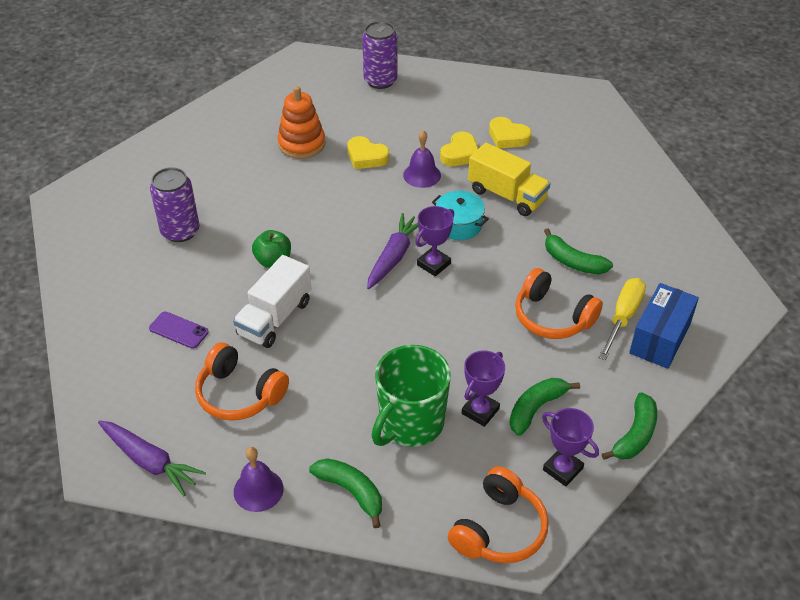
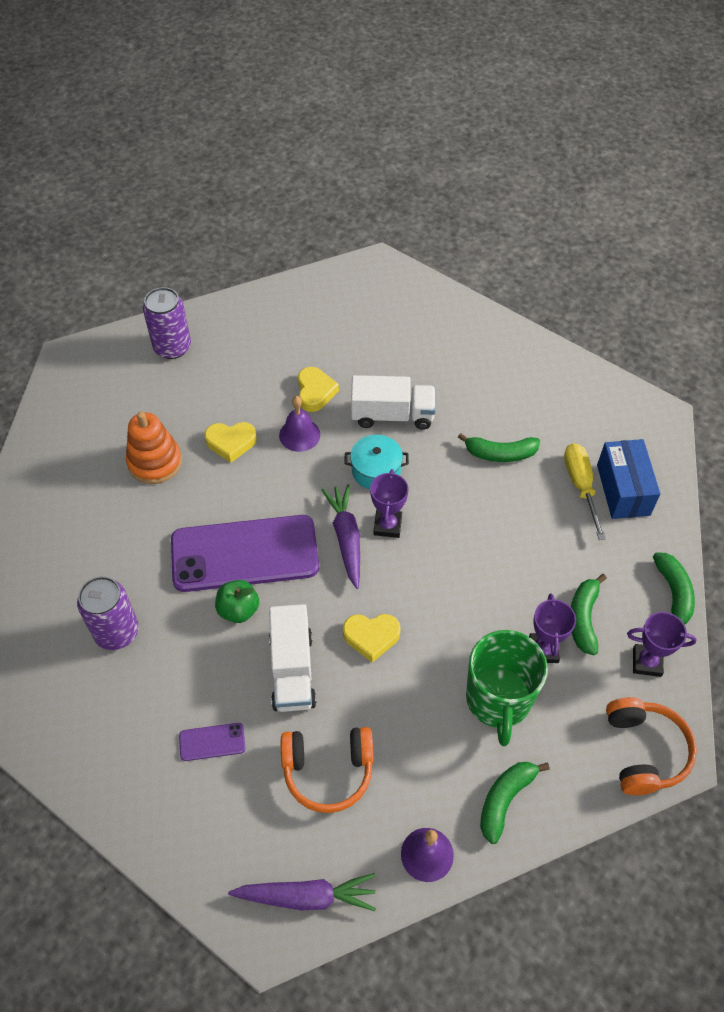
camera: 35 degrees left, 10 degrees up
green banana [309,458,382,528] -> green banana turned 60 degrees counterclockwise [480,762,550,844]
yellow truck [468,143,551,216] -> white truck [351,375,436,430]
yellow heart [489,117,532,148] -> yellow heart moved to [343,614,401,662]
orange headphones [515,268,603,339] -> none
none -> purple phone [171,515,319,592]

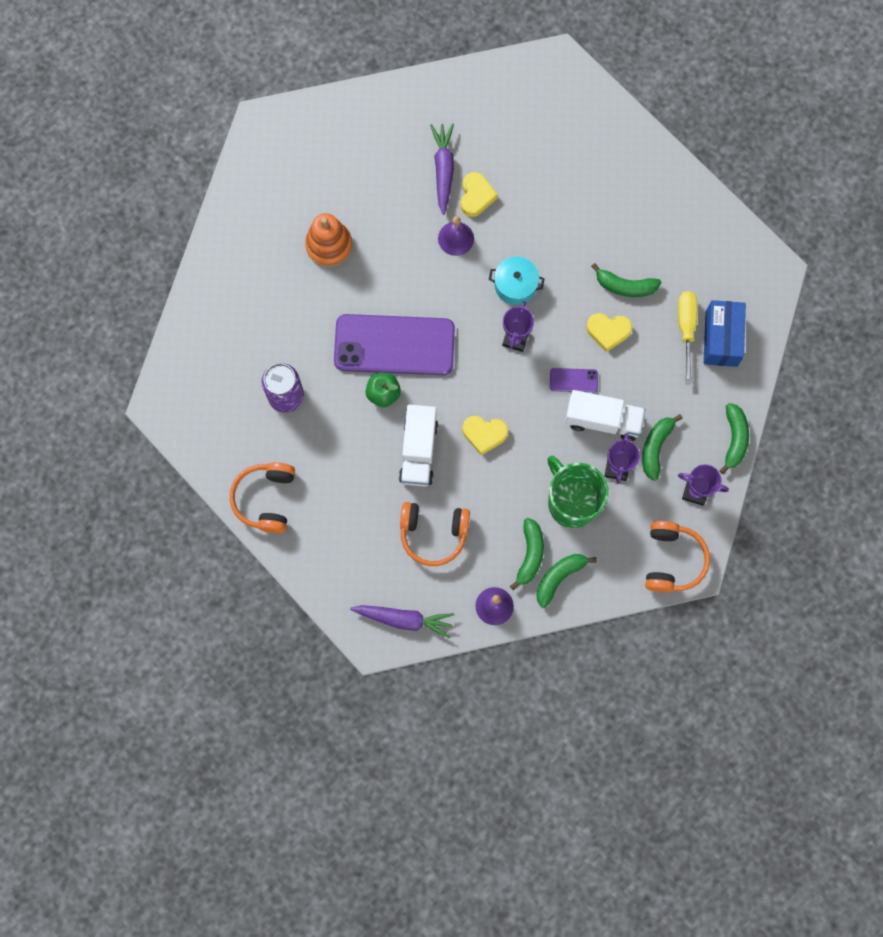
camera: 10 degrees right, 20 degrees up
purple can [143,287,191,359] -> none
purple phone [179,723,245,761] -> purple phone moved to [550,368,598,392]
yellow heart [204,422,257,463] -> yellow heart moved to [586,313,632,352]
purple carrot [322,484,360,589] -> purple carrot moved to [430,124,454,215]
white truck [351,375,436,430] -> white truck moved to [565,390,646,441]
green mug [466,630,548,746] -> green mug turned 135 degrees clockwise [547,456,609,529]
none -> orange headphones [230,462,295,534]
none -> green banana [510,518,544,590]

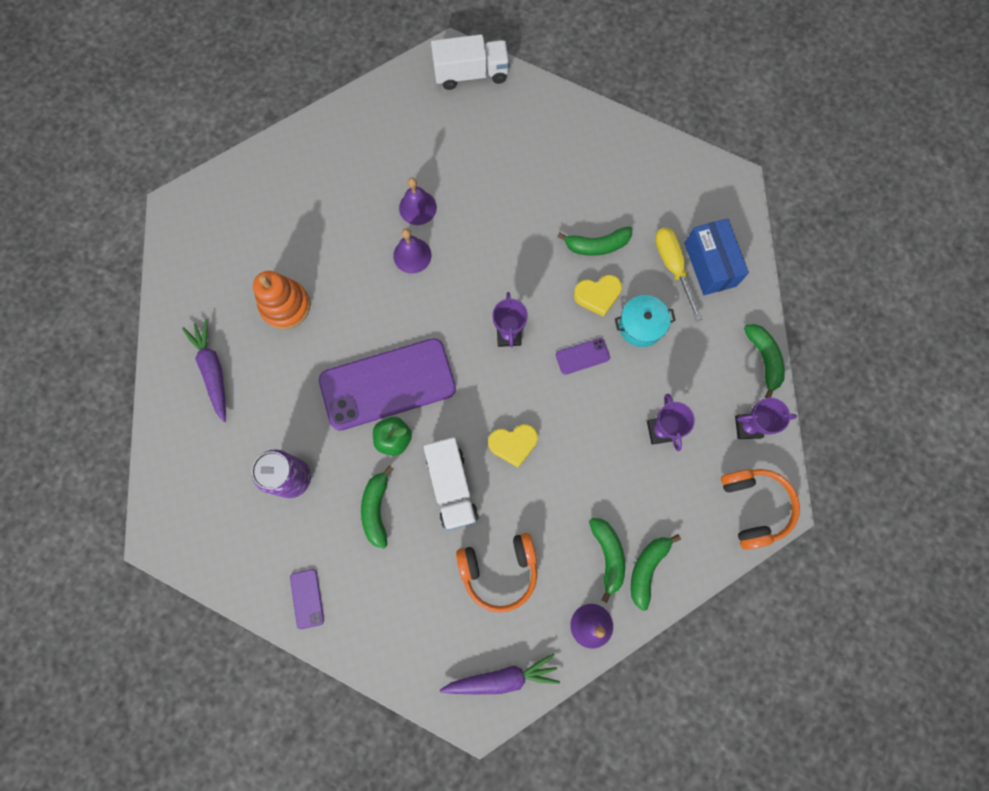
camera: 20 degrees left, 0 degrees up
orange headphones [230,462,295,534] -> purple phone [290,569,324,629]
purple carrot [430,124,454,215] -> purple carrot moved to [182,319,226,422]
yellow heart [461,172,498,217] -> purple bell [399,178,437,225]
turquoise pot [489,256,545,305] -> turquoise pot moved to [615,295,676,347]
green mug [547,456,609,529] -> none
white truck [565,390,646,441] -> white truck moved to [431,34,510,90]
green banana [642,414,683,481] -> green banana moved to [361,465,393,549]

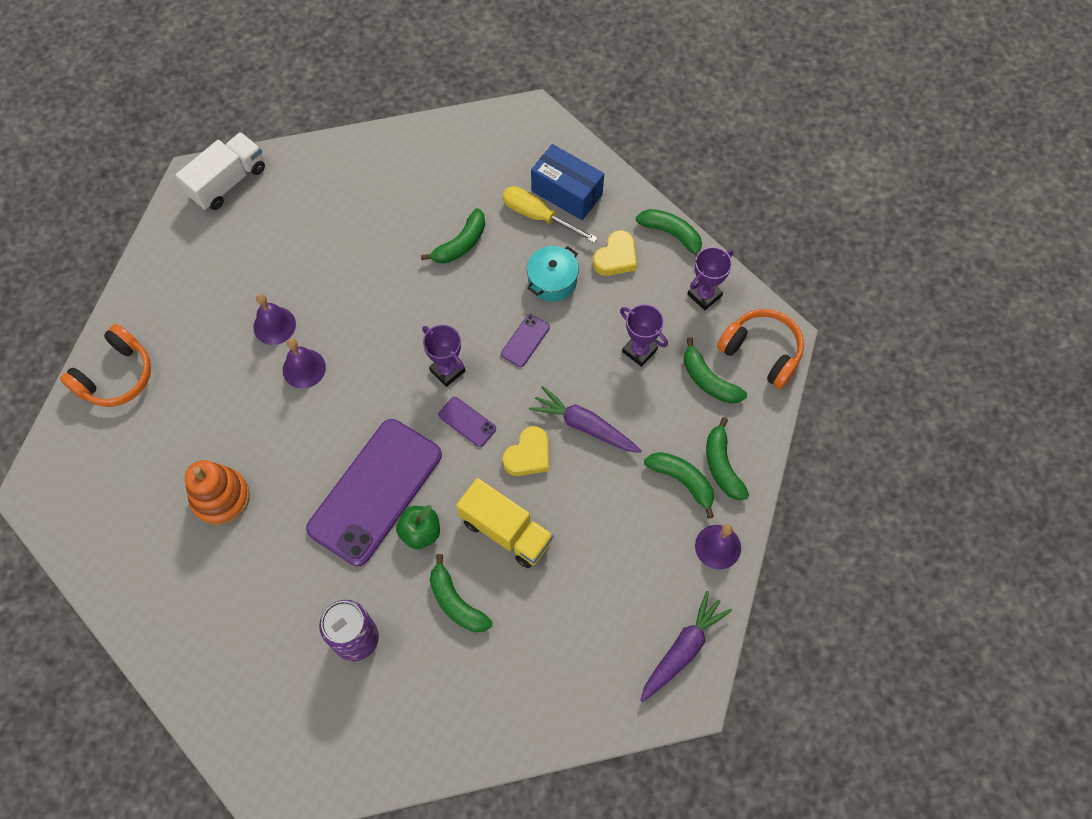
camera: 40 degrees left, 10 degrees down
purple carrot [182,319,226,422] -> purple carrot moved to [529,386,642,453]
purple phone [290,569,324,629] -> purple phone moved to [438,397,496,447]
white truck [424,437,479,531] -> yellow truck [456,478,554,568]
orange headphones [456,533,537,612] -> orange headphones moved to [60,324,151,407]
yellow heart [574,275,622,317] -> yellow heart moved to [593,230,637,276]
none -> green banana [684,337,747,404]

